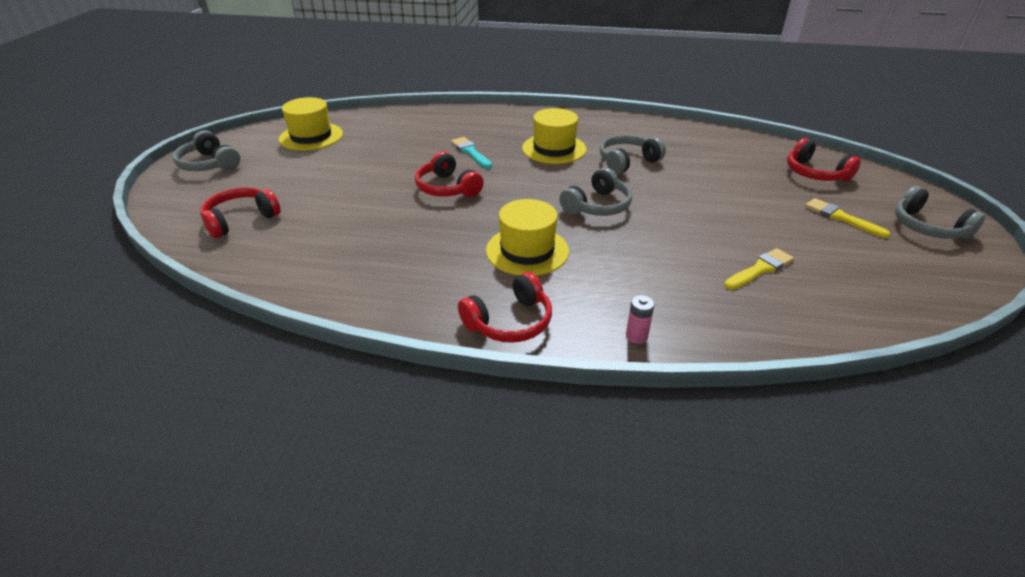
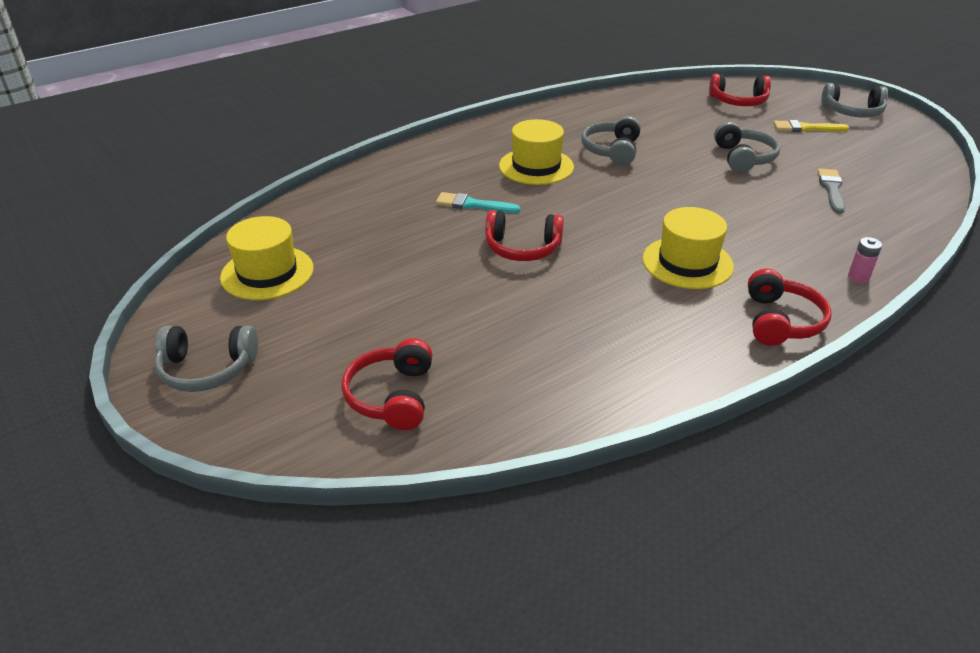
camera: 45 degrees left, 0 degrees up
grey headphones [559,167,632,216] -> grey headphones moved to [714,121,780,173]
yellow brush [724,248,794,290] -> grey brush [817,169,845,214]

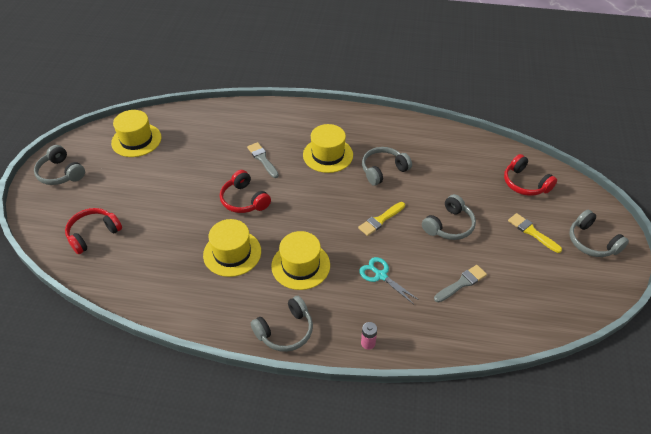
camera: 45 degrees right, 10 degrees up
turquoise brush [436,192,520,213] -> grey brush [247,142,279,178]
red headphones [748,269,831,346] -> grey headphones [251,296,313,352]
none -> yellow hat [203,219,261,277]
none -> yellow brush [358,202,405,236]
none -> turquoise scissors [359,257,419,304]

